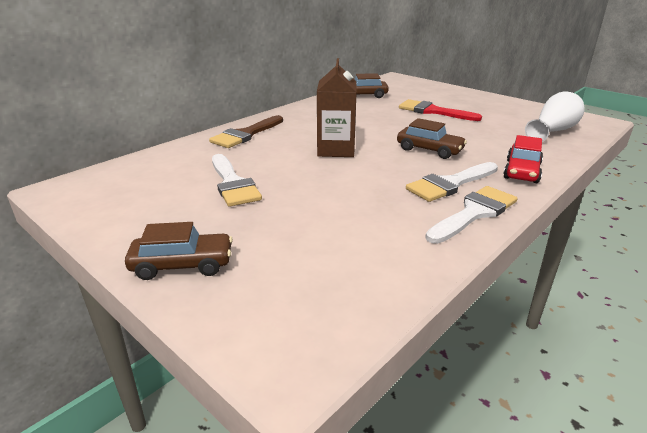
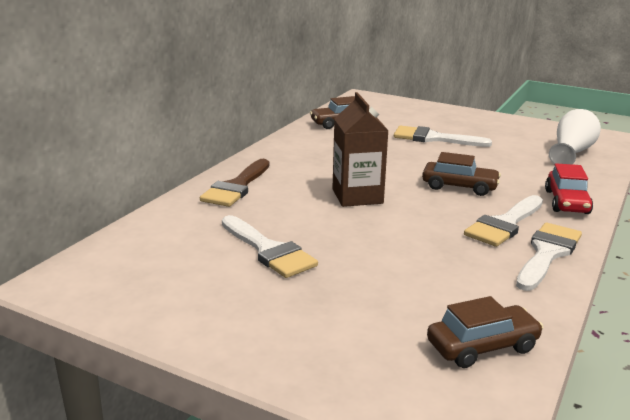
camera: 15 degrees left, 5 degrees down
brown car [125,222,233,280] -> brown car moved to [427,296,544,368]
red brush [399,99,482,121] -> white brush [394,126,492,147]

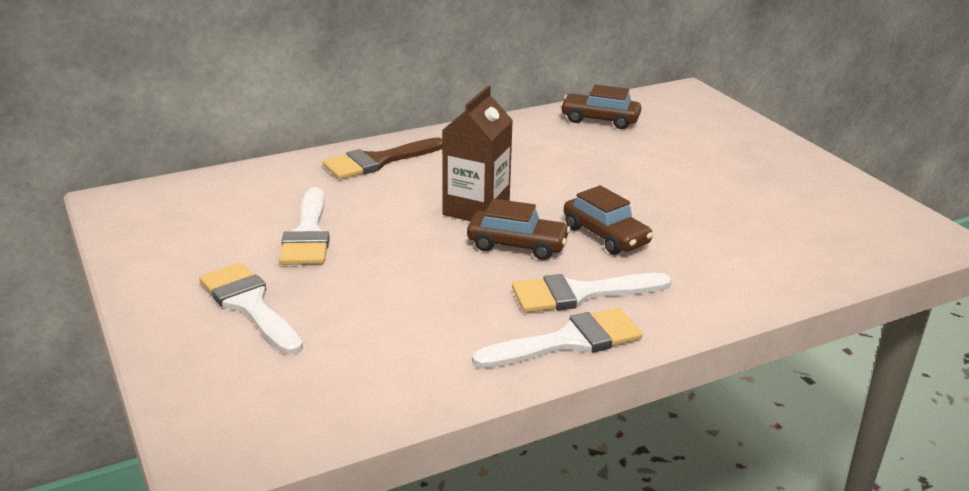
camera: 35 degrees right, 5 degrees up
white brush [394,126,492,147] -> white brush moved to [199,263,303,355]
brown car [427,296,544,368] -> brown car moved to [467,199,570,260]
red car [545,163,593,214] -> none
white vase [549,109,601,164] -> none

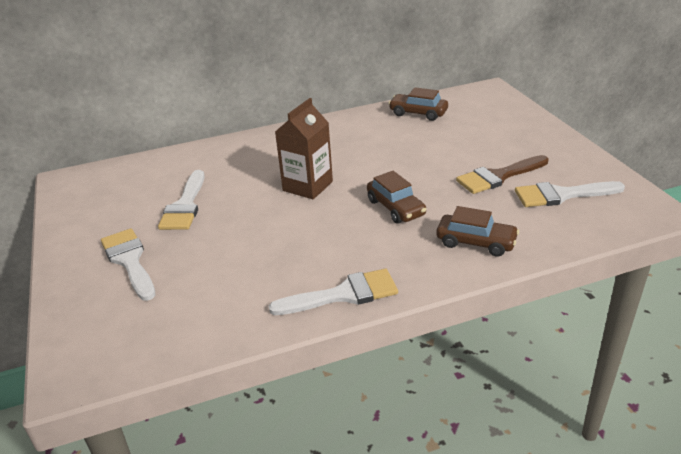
camera: 10 degrees right, 5 degrees up
brown brush [323,137,442,179] -> brown brush moved to [456,155,548,194]
brown car [467,199,570,260] -> brown car moved to [436,206,519,257]
white brush [512,273,672,313] -> white brush moved to [515,181,625,207]

